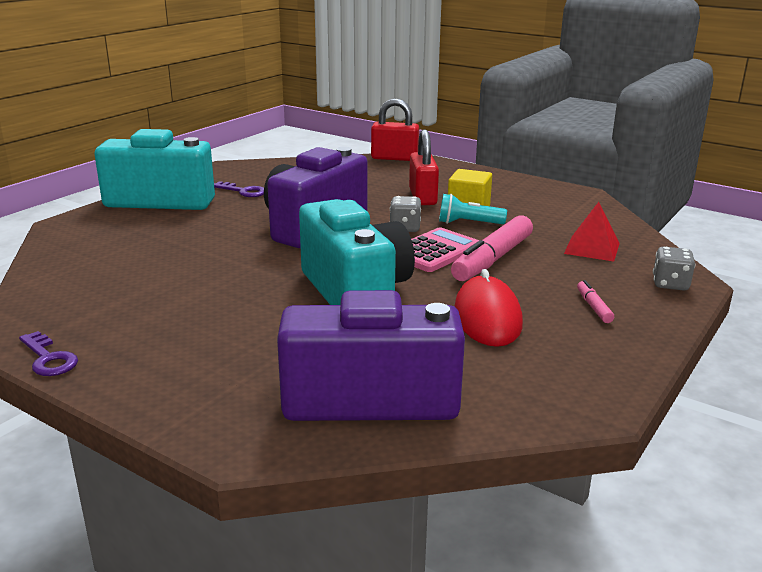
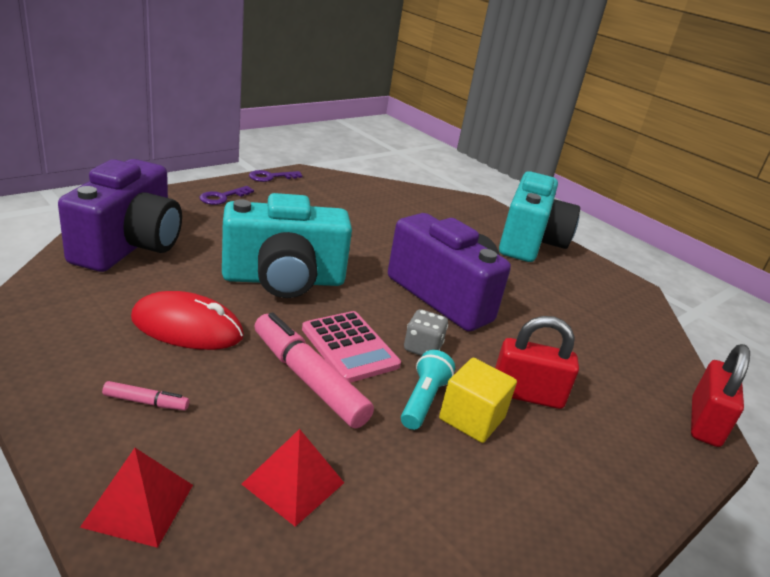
camera: 100 degrees right, 5 degrees up
purple key [214,181,264,197] -> purple key moved to [199,186,254,205]
grey dice [653,247,695,291] -> red pyramid [80,448,193,548]

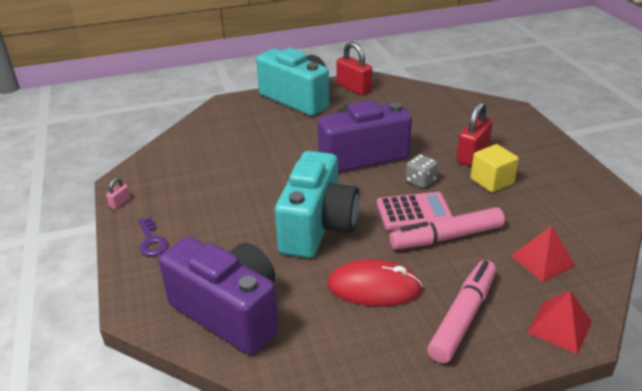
camera: 60 degrees left, 5 degrees up
pink marker [102,381,189,410] -> pink marker [427,260,496,363], size x2.20
red mouse [131,291,244,350] -> red mouse turned 60 degrees clockwise [327,260,423,306]
purple key [249,170,303,182] -> pink padlock [106,178,131,209]
turquoise flashlight [401,350,455,430] -> none
red padlock [691,344,750,447] -> red padlock moved to [336,41,372,95]

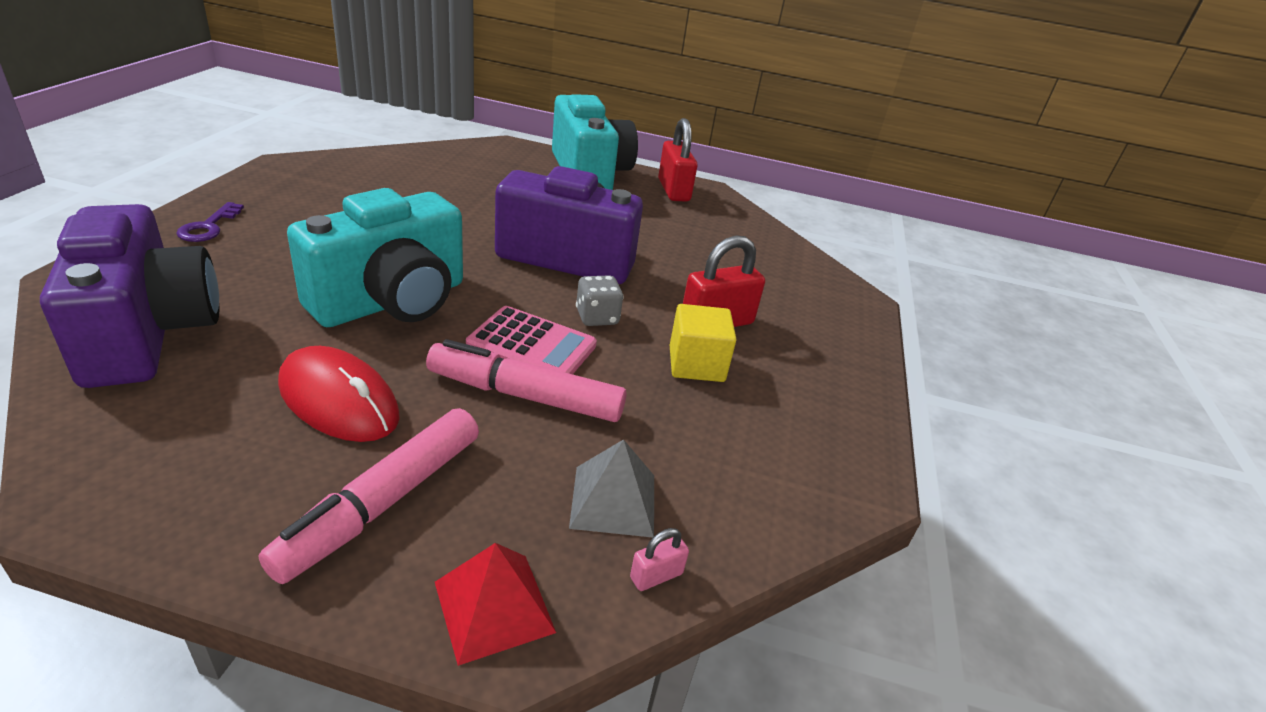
camera: 25 degrees right, 0 degrees up
pink padlock [106,178,131,209] -> pink padlock moved to [630,528,689,591]
pink marker [427,260,496,363] -> pink marker turned 150 degrees clockwise [258,408,479,584]
red pyramid [511,226,575,282] -> grey pyramid [569,439,654,538]

